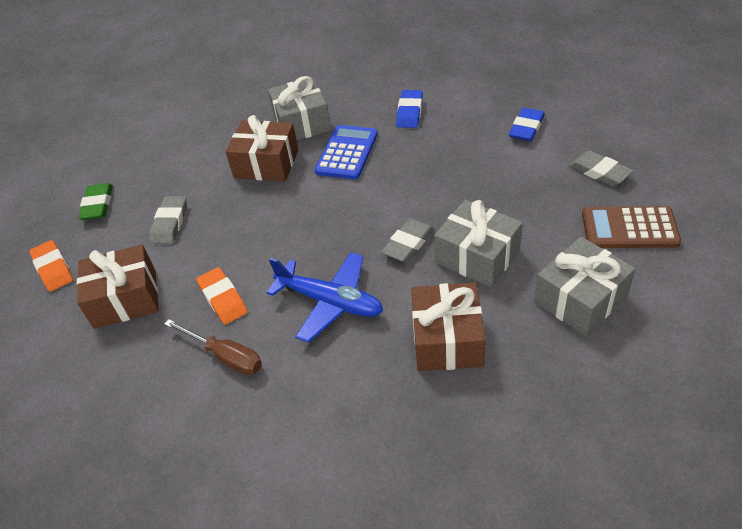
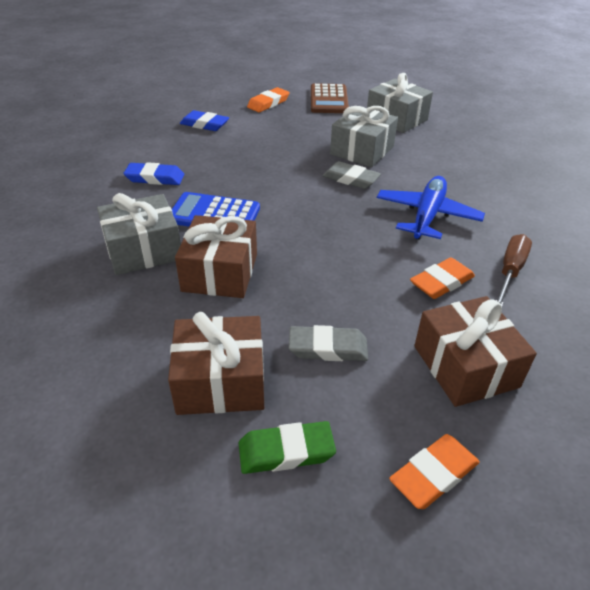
camera: 100 degrees left, 5 degrees down
brown gift [411,282,486,371] -> brown gift moved to [168,312,264,415]
grey eraser [569,150,633,186] -> orange eraser [247,87,290,112]

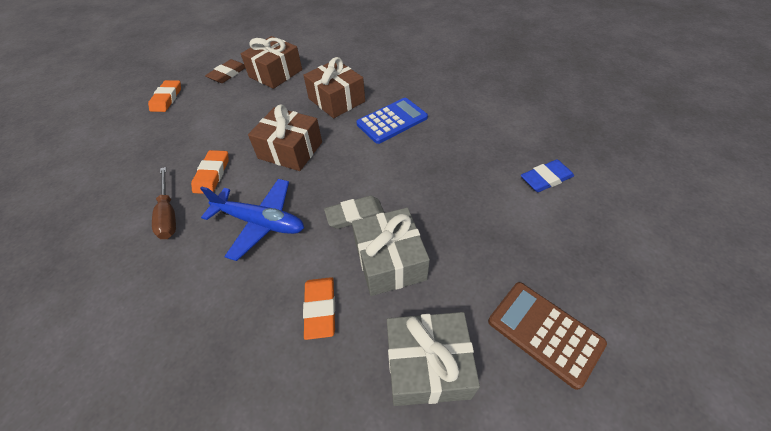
camera: 135 degrees right, 10 degrees up
grey gift [97,193,181,275] -> none
blue eraser [124,162,184,185] -> none
green eraser [239,421,336,474] -> brown eraser [205,59,245,83]
orange eraser [247,87,290,112] -> orange eraser moved to [303,277,335,340]
grey eraser [289,325,368,361] -> none
blue plane [377,176,485,240] -> blue plane turned 45 degrees counterclockwise [200,179,304,261]
brown gift [414,296,537,407] -> brown gift moved to [248,105,322,171]

